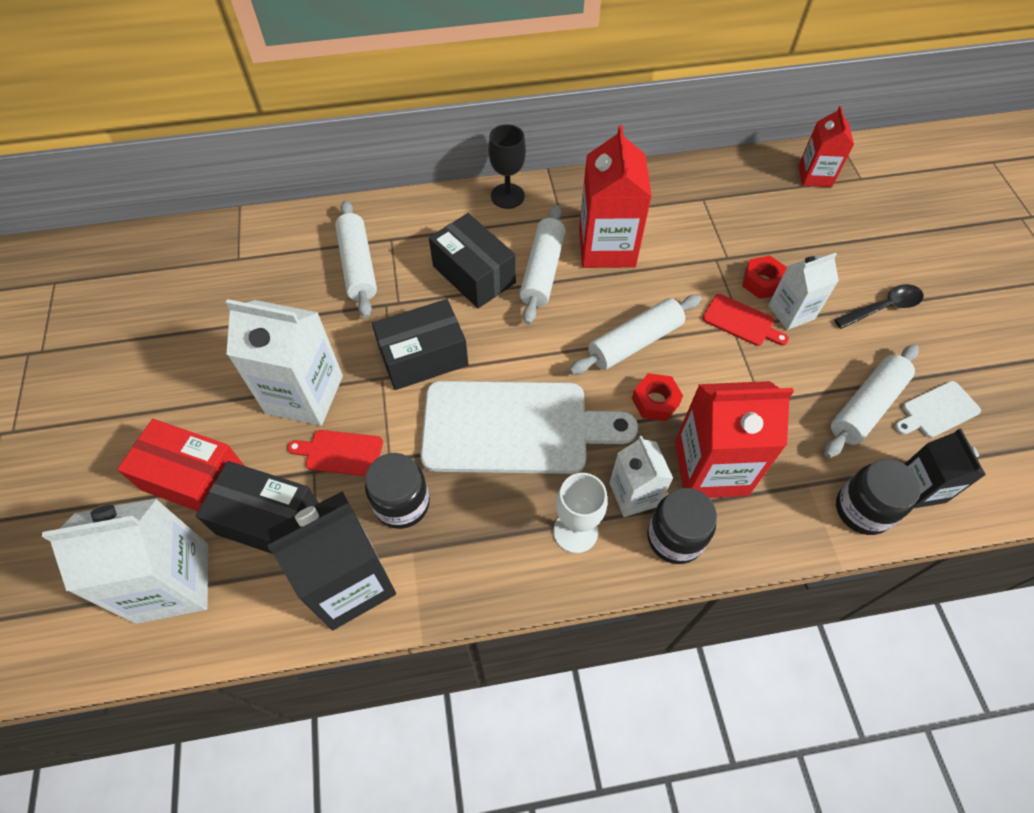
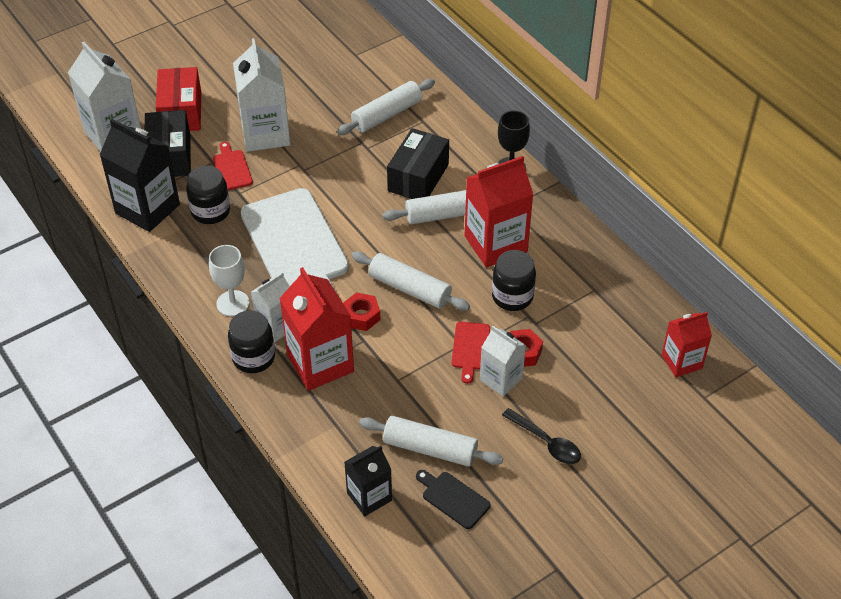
camera: 65 degrees right, 10 degrees down
black box [372,299,469,390] -> none
black jar [836,459,921,535] -> black jar moved to [492,250,536,311]
white cutting board [895,381,981,438] -> black cutting board [416,470,491,529]

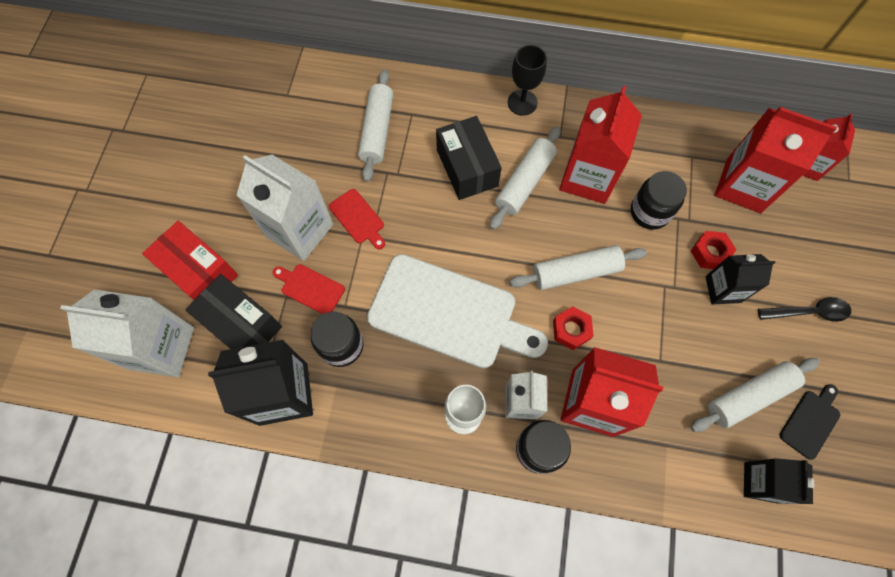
camera: 45 degrees left, 20 degrees up
black cutting board [416,470,491,529] -> black cutting board turned 135 degrees clockwise [779,384,840,460]
red cutting board [451,322,490,384] -> red cutting board moved to [329,189,385,249]
white carton [480,326,526,397] -> black carton [705,254,776,305]
none -> red carton [715,107,837,213]

